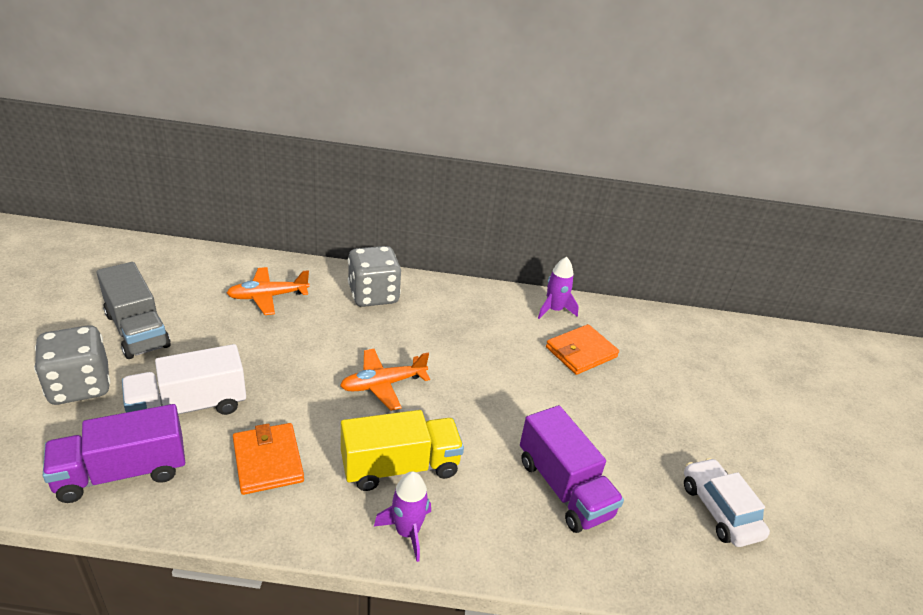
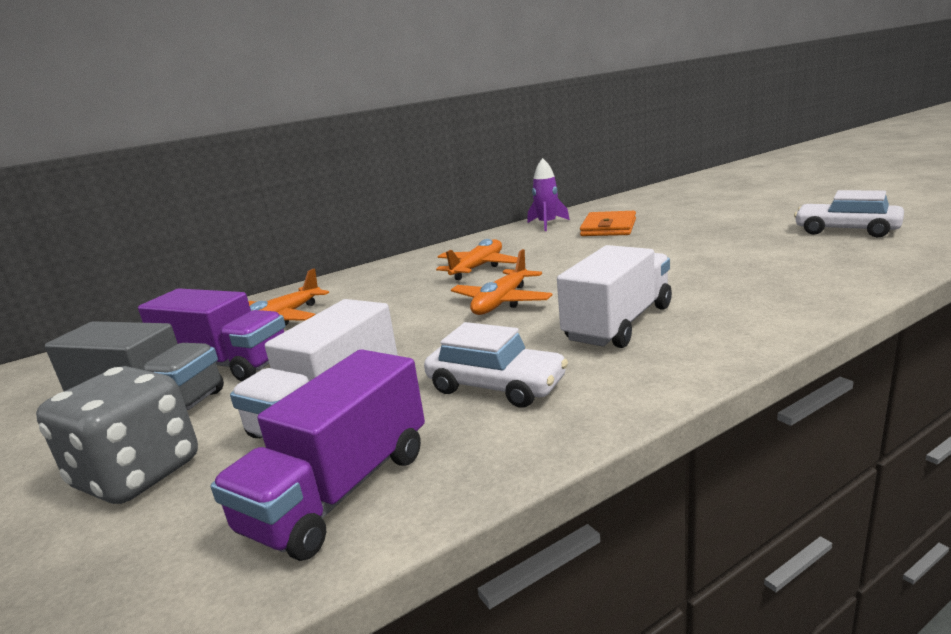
camera: 30 degrees left, 15 degrees down
orange wallet [233,423,304,495] -> white car [424,322,568,408]
yellow truck [341,410,464,491] -> white truck [557,245,672,348]
grey dice [348,246,401,307] -> none
purple rocket [374,471,431,562] -> none
purple truck [520,405,624,533] -> purple truck moved to [138,288,286,381]
none -> orange plane [436,239,518,280]

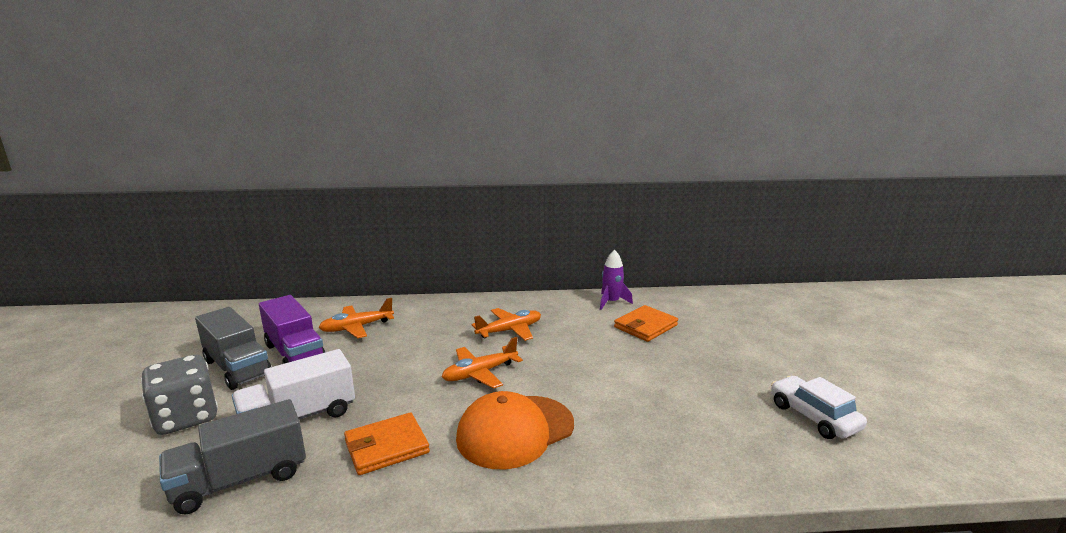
camera: 25 degrees right, 0 degrees up
purple truck [211,349,425,561] -> grey truck [159,399,306,514]
white car [424,322,568,408] -> orange wallet [344,412,430,475]
white truck [557,245,672,348] -> orange cap [456,391,574,470]

